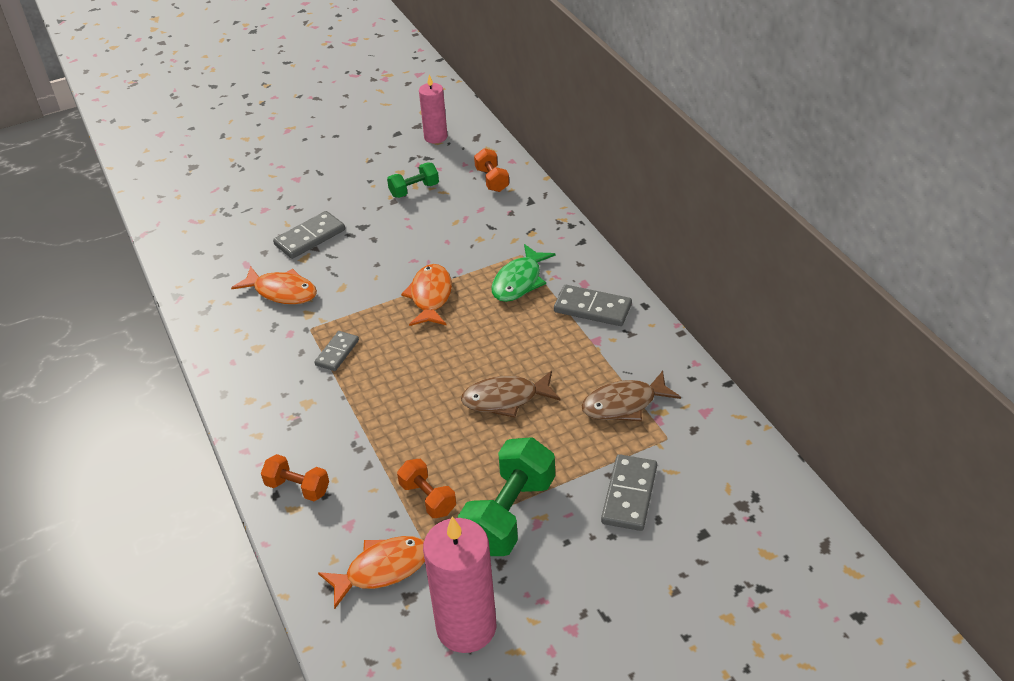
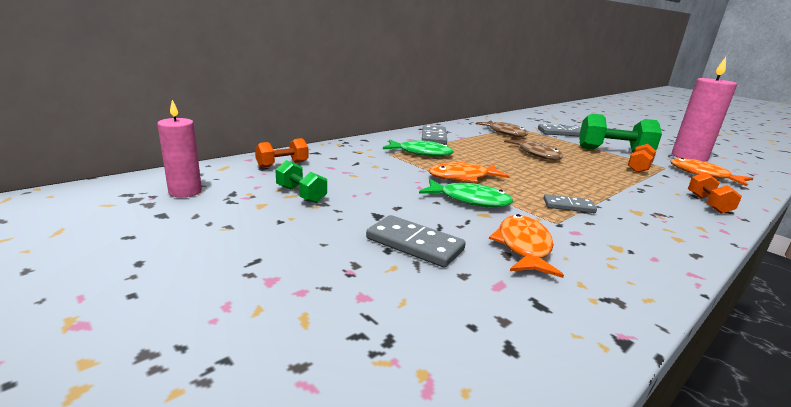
camera: 110 degrees left, 20 degrees down
none -> green fish [419,179,513,208]

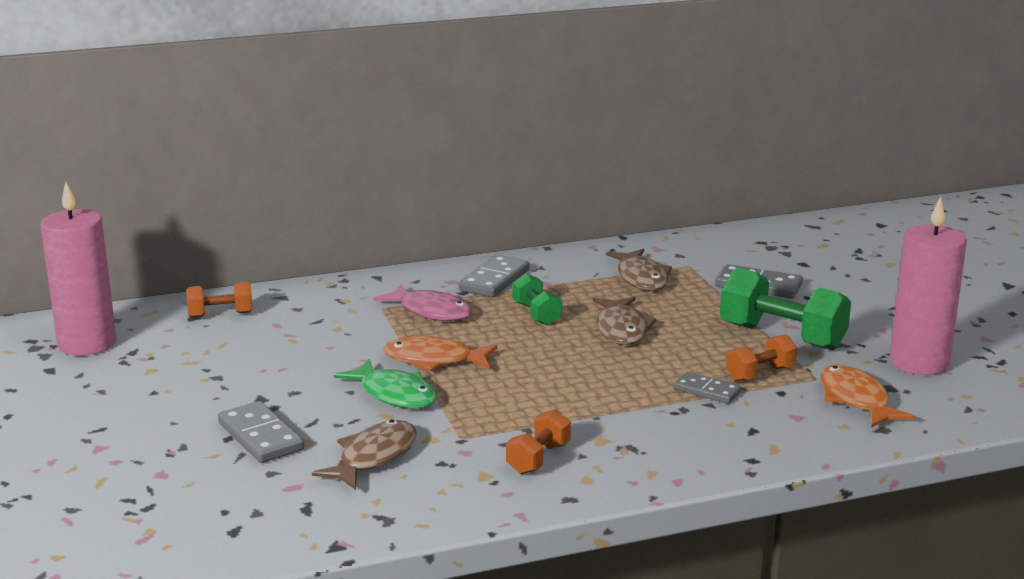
camera: 25 degrees right, 0 degrees up
pink candle [157,100,202,197] -> pink candle [40,182,116,356], size x1.65
green dumbbell [275,160,327,203] -> green dumbbell moved to [513,274,562,326]
green fish [383,140,454,157] -> pink fish [374,284,472,321]
orange fish [489,214,564,278] -> brown fish [312,419,417,490]
grey domino [544,194,597,213] -> grey domino moved to [673,372,741,404]
orange dumbbell [688,172,742,214] -> orange dumbbell moved to [506,409,571,474]

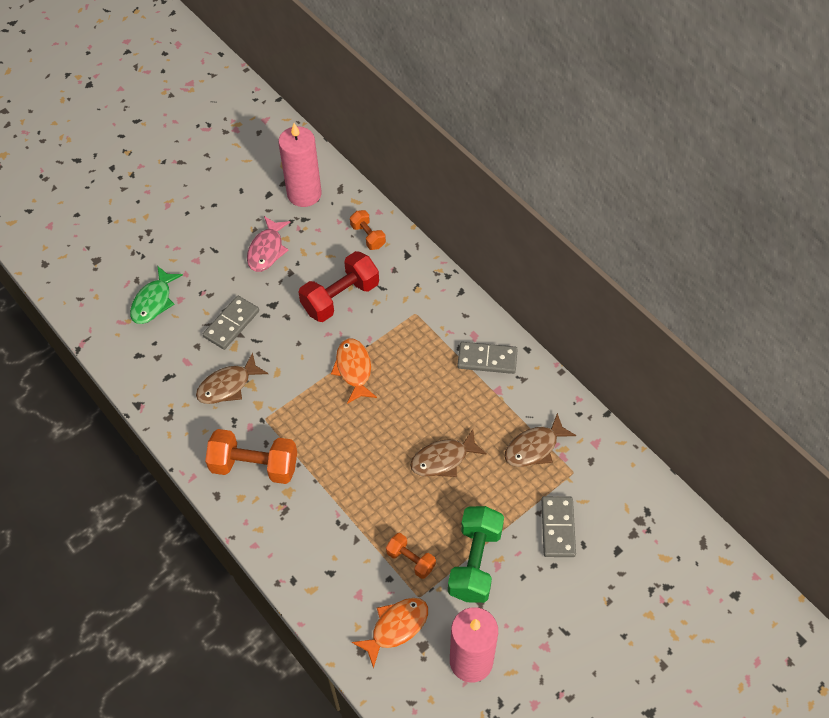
camera: 70 degrees right, 35 degrees up
brown fish [312,419,417,490] -> brown fish turned 135 degrees clockwise [196,352,268,404]
green fish [334,359,437,409] -> green fish moved to [130,266,183,324]
pink fish [374,284,472,321] -> pink fish moved to [247,216,291,272]
orange dumbbell [506,409,571,474] -> orange dumbbell [205,429,297,484], size x1.82
green dumbbell [513,274,562,326] -> none
grey domino [673,372,741,404] -> none
none -> red dumbbell [298,251,379,322]

